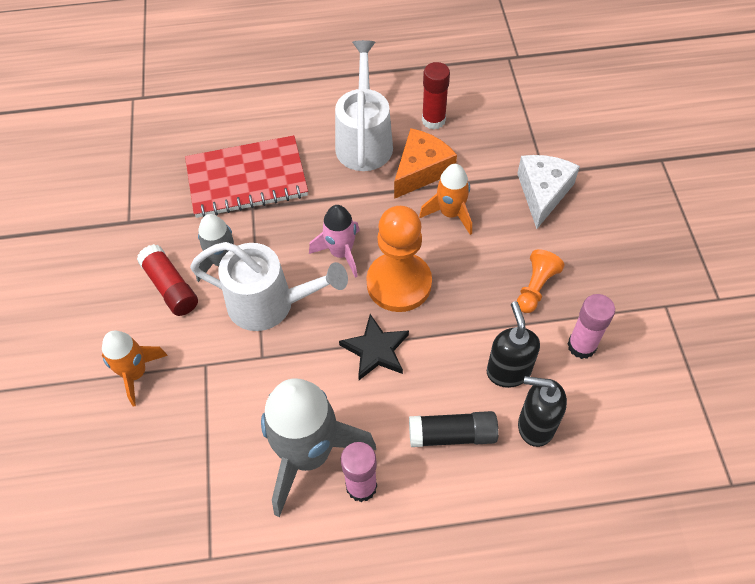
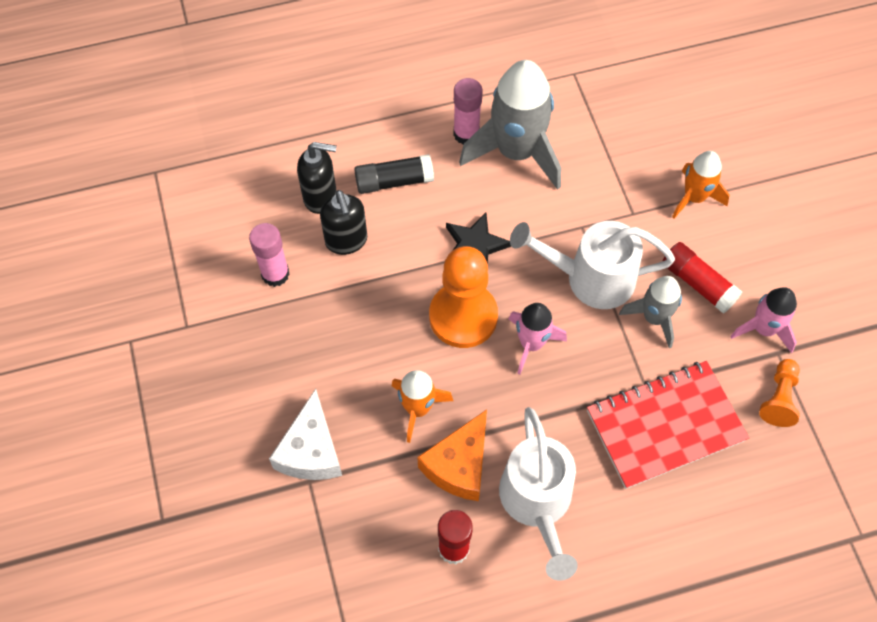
camera: 170 degrees right, 5 degrees up
orange pawn [517,249,565,313] -> orange pawn moved to [759,359,800,427]
none -> pink rocket [730,287,797,353]

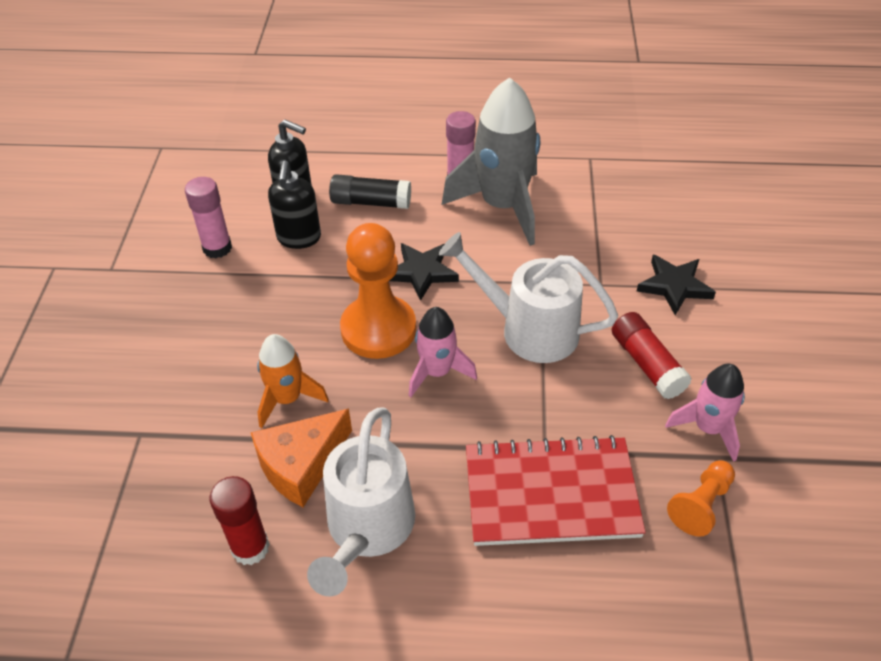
camera: 20 degrees right, 15 degrees down
white cheese [269,389,342,480] -> none
grey rocket [619,276,682,348] -> none
orange rocket [672,151,730,219] -> black star [637,255,716,315]

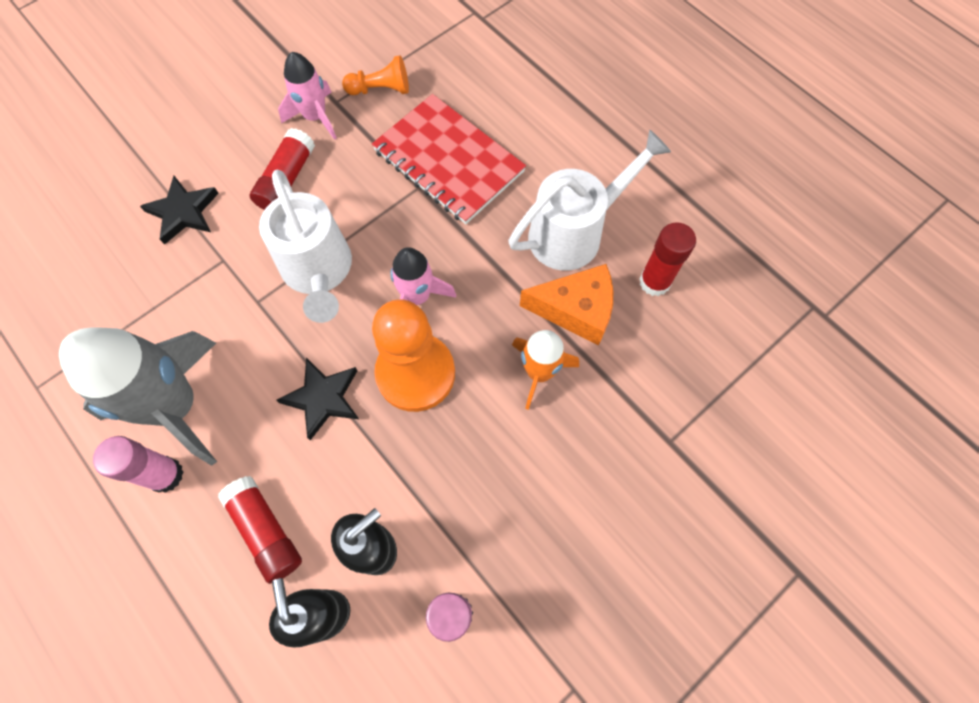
camera: 135 degrees left, 20 degrees up
black glue stick [329,174,411,209] -> red glue stick [218,476,302,584]

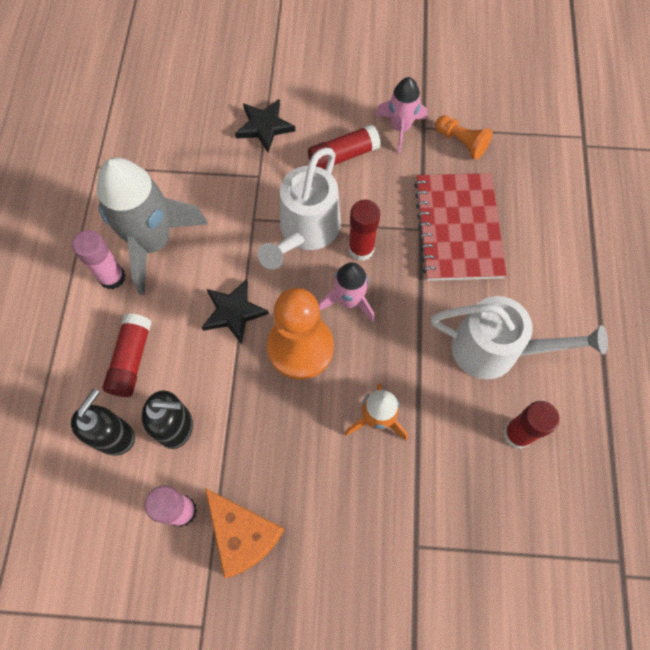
camera: 45 degrees right, 0 degrees up
orange cheese [520,264,613,346] -> orange cheese moved to [205,488,285,578]
none -> red glue stick [349,200,380,261]

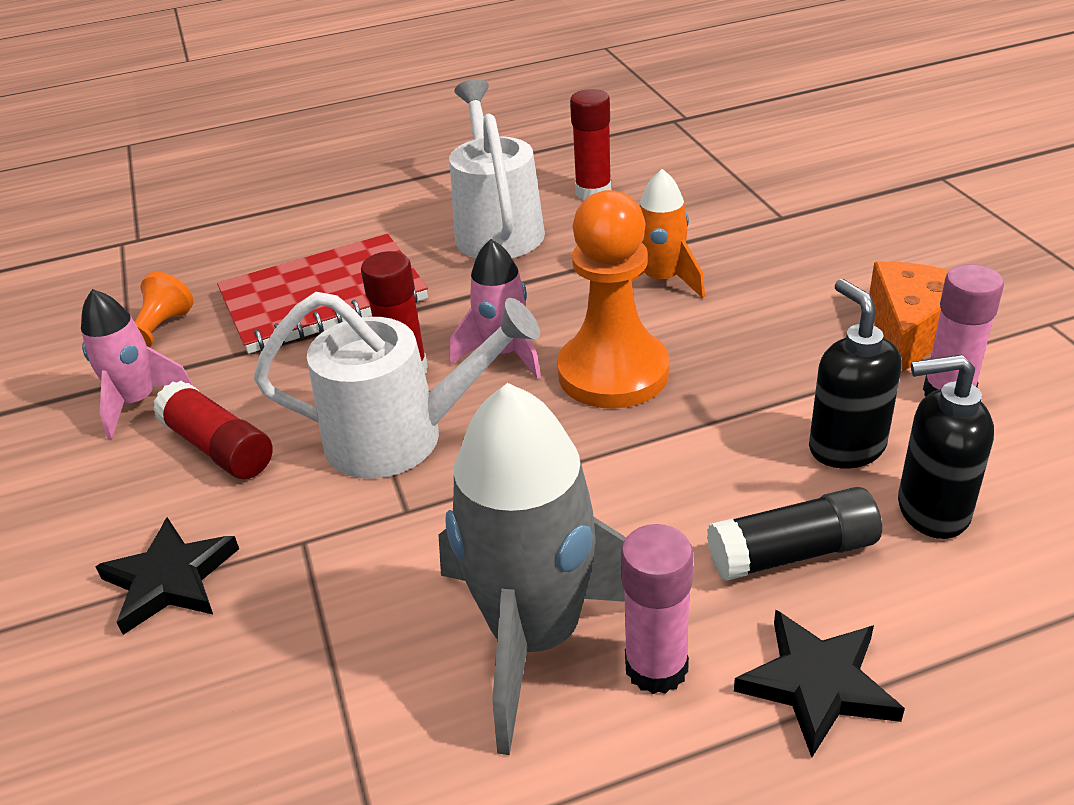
camera: 110 degrees left, 30 degrees down
red glue stick [103,313,152,397] -> black glue stick [707,487,882,581]
black star [201,279,269,344] -> black star moved to [734,610,905,757]

